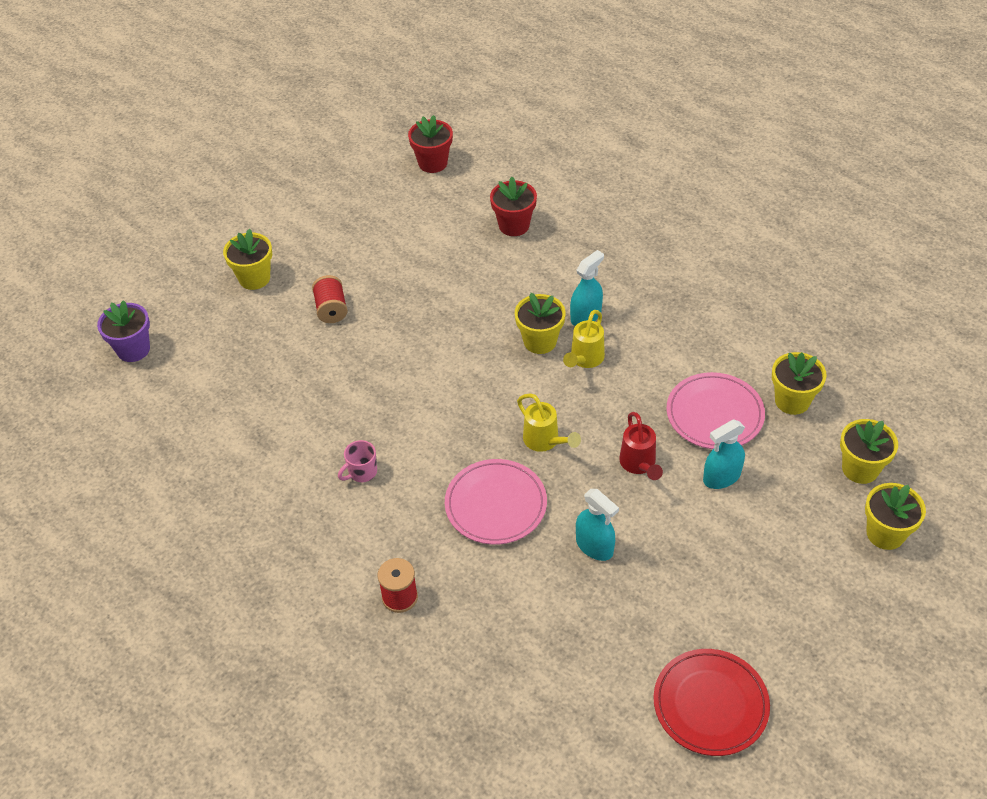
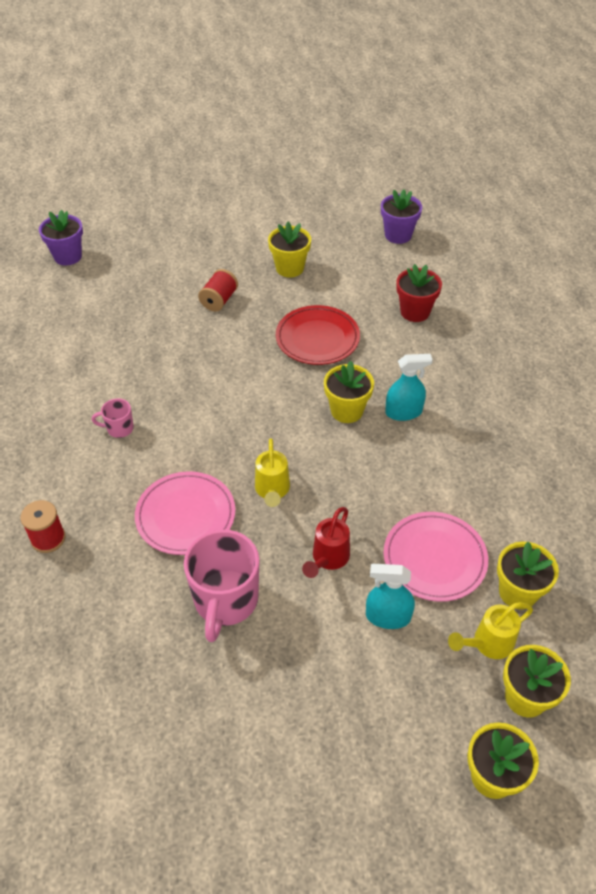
camera: 35 degrees right, 0 degrees up
yellow flower pot [223,229,272,290] -> yellow flower pot moved to [268,222,311,277]
red flower pot [408,115,453,173] -> purple flower pot [381,189,422,244]
yellow watering can [563,310,605,368] -> yellow watering can moved to [448,602,533,659]
turquoise spray bottle [576,489,619,561] -> pink mug [184,529,260,642]
red plate [653,649,770,756] -> red plate moved to [276,305,360,365]

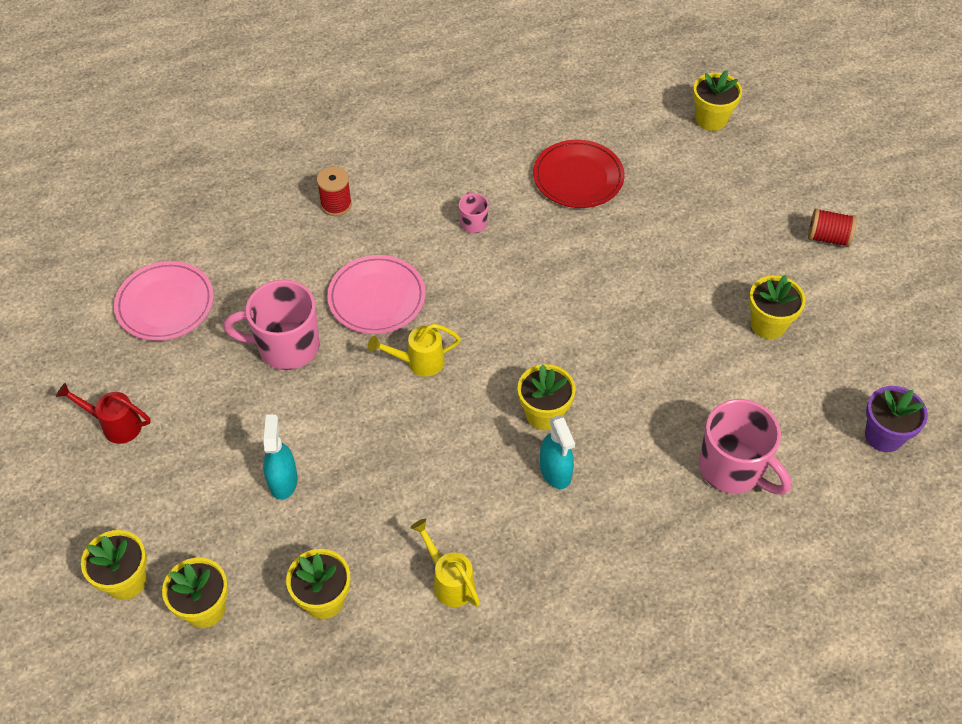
camera: 80 degrees right, 5 degrees up
purple flower pot [39,210,83,266] -> yellow flower pot [693,70,742,131]
red spool [198,269,238,312] -> red spool moved to [808,208,857,247]
red plate [276,305,360,365] -> red plate moved to [533,140,625,208]
red watering can [302,507,350,578] -> red watering can moved to [56,383,151,444]
pink plate [383,512,488,602] -> pink plate moved to [114,261,214,341]
red flower pot [396,264,442,322] -> pink mug [699,399,791,495]
yellow watering can [448,602,533,659] -> yellow watering can moved to [411,519,480,607]

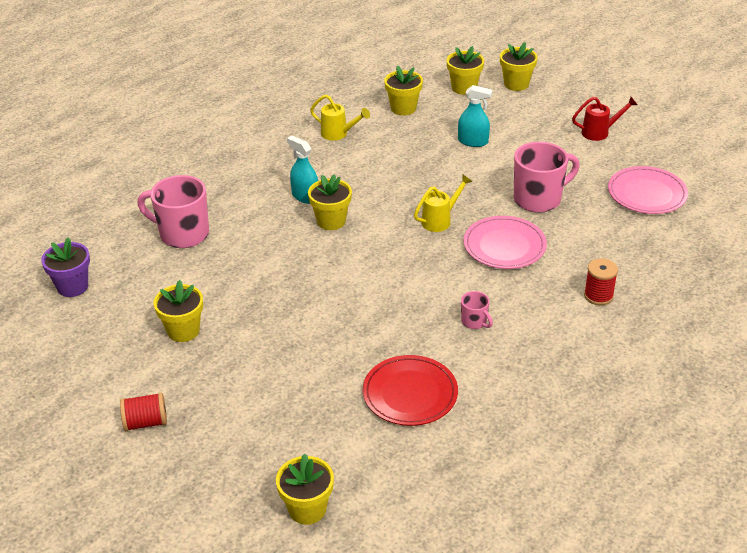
camera: 155 degrees right, 15 degrees down
turquoise spray bottle [263,414,298,500] -> turquoise spray bottle turned 45 degrees counterclockwise [458,85,493,147]

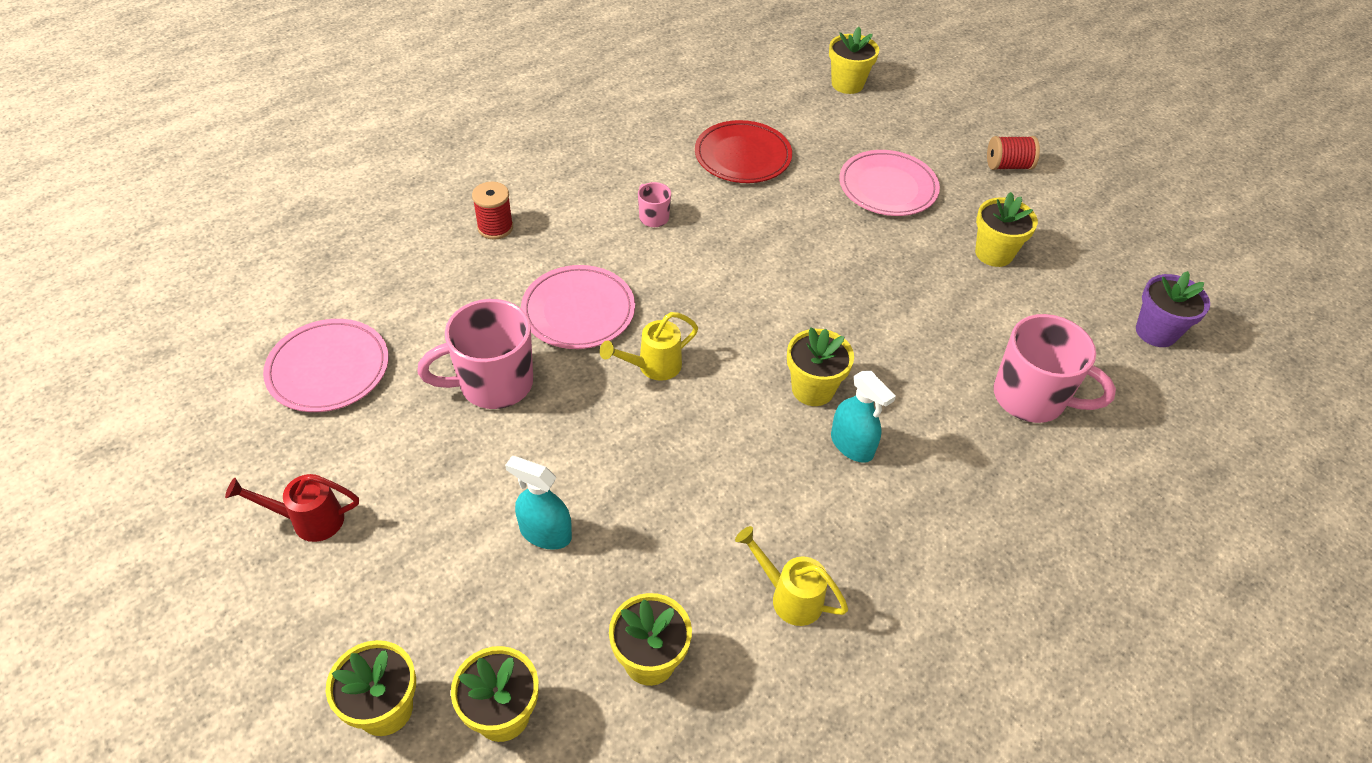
camera: 175 degrees left, 10 degrees up
none -> pink plate [839,150,940,216]

